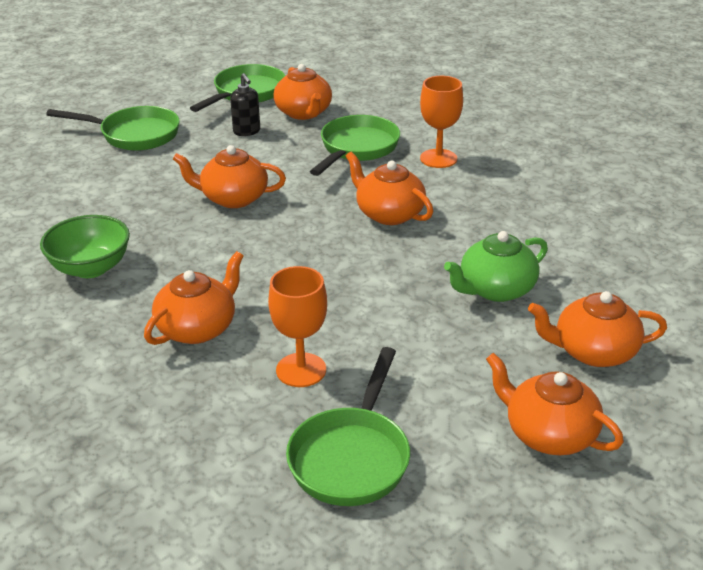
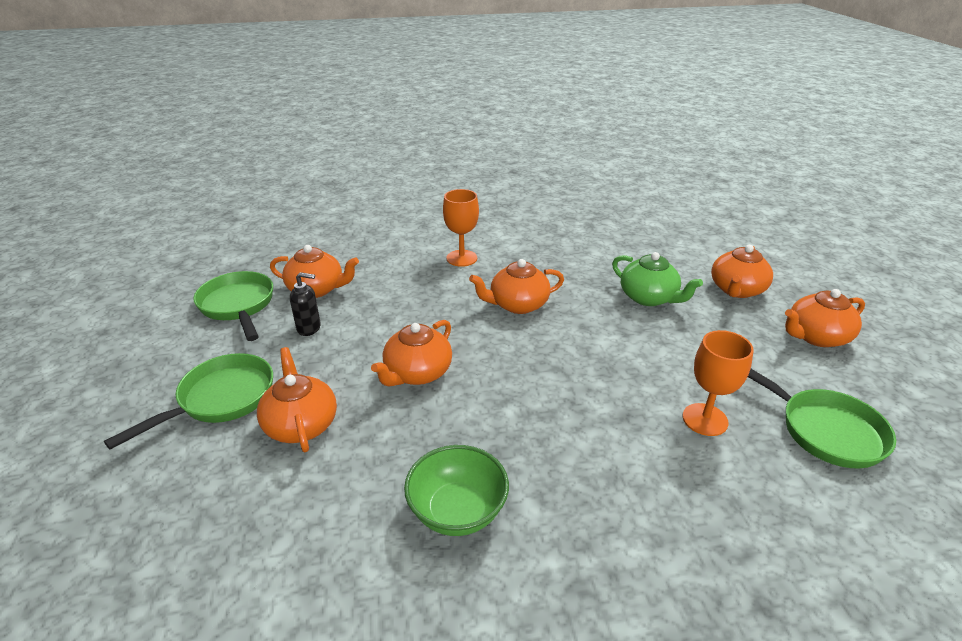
camera: 60 degrees left, 0 degrees up
orange teapot [144,251,244,345] -> orange teapot moved to [257,347,337,452]
green pan [310,115,400,176] -> none
green teapot [444,231,548,302] -> green teapot turned 45 degrees counterclockwise [612,252,703,306]

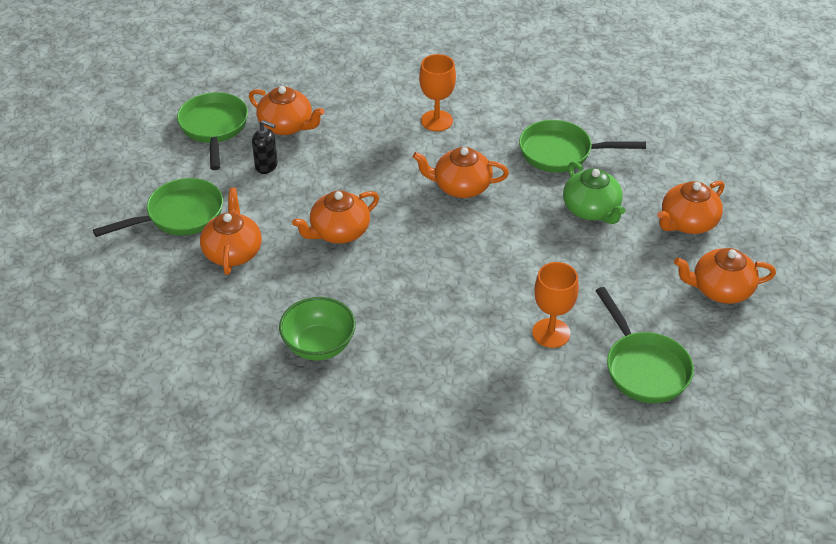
camera: 20 degrees right, 10 degrees up
none -> green pan [519,120,646,172]

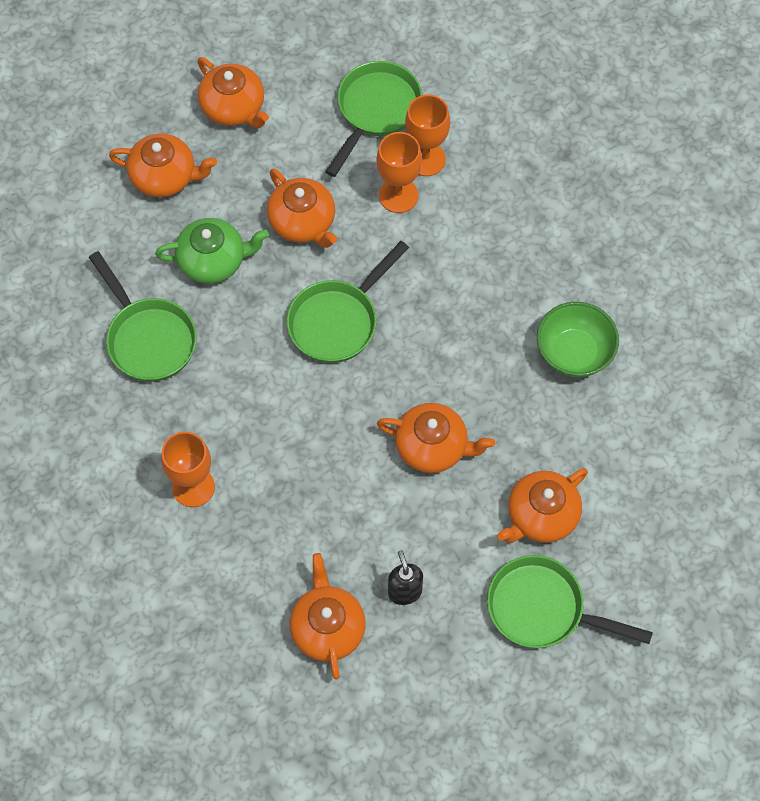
camera: 130 degrees left, 20 degrees up
green pan [177,92,248,170] -> green pan moved to [286,241,409,363]
orange teapot [413,147,509,198] -> orange teapot moved to [267,168,337,248]
green teapot [563,161,625,224] -> green teapot turned 60 degrees clockwise [155,218,269,284]
none -> orange goblet [405,95,450,176]

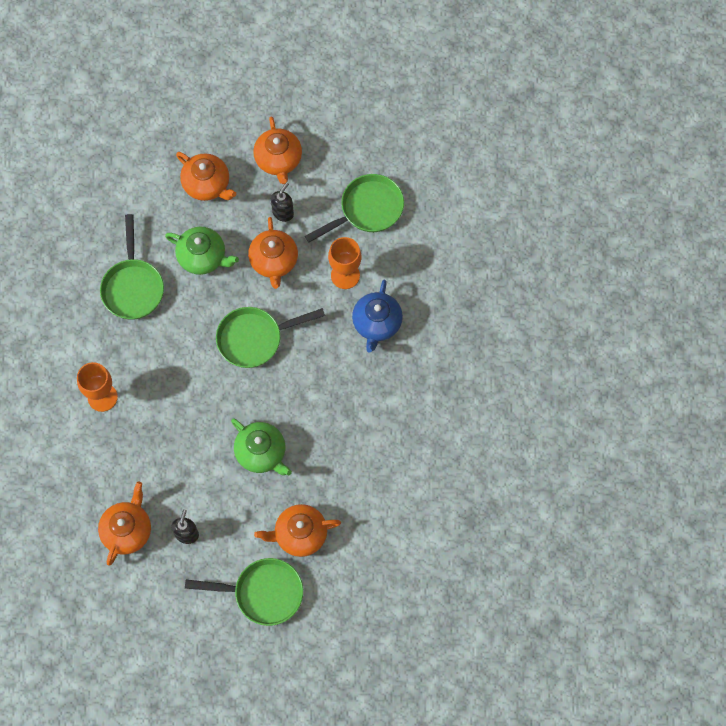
camera: 30 degrees right, 5 degrees up
orange teapot [377,403,495,473] -> green teapot [231,418,292,475]
orange goblet [405,95,450,176] -> none
green pan [487,555,653,648] -> green pan turned 135 degrees clockwise [185,558,303,626]
green bowl [537,302,619,377] -> none
none -> black soap dispenser [271,182,294,222]
none -> blue teapot [352,280,403,353]

